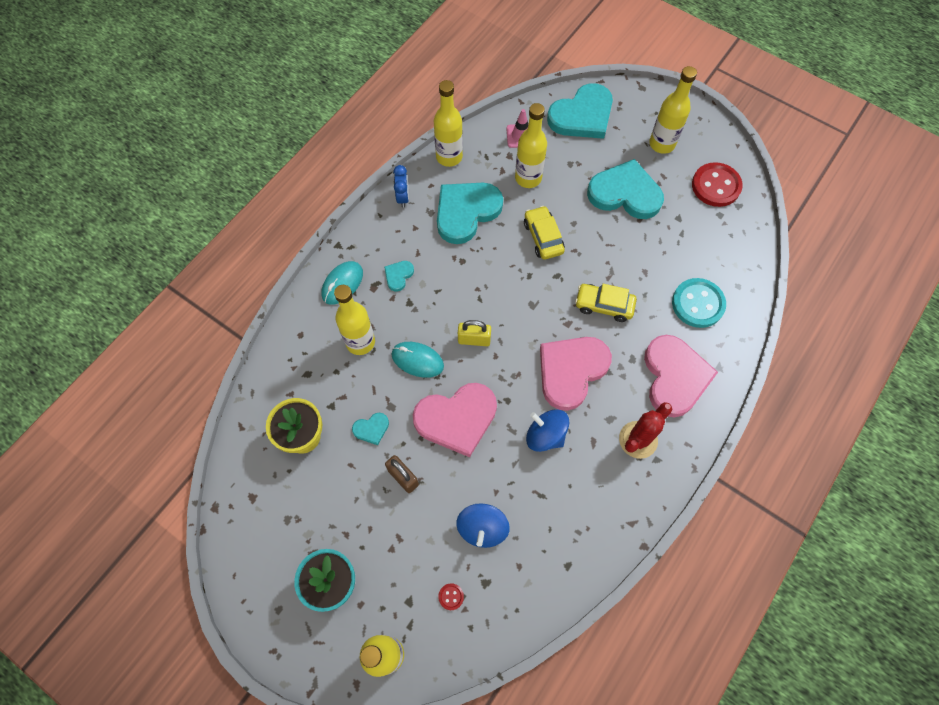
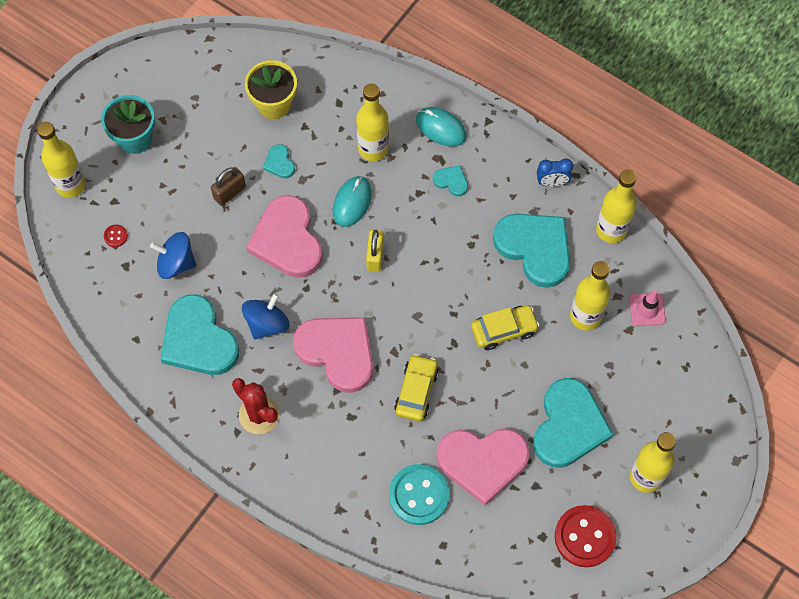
camera: 90 degrees right, 0 degrees up
turquoise heart [547,83,613,139] -> turquoise heart moved to [161,294,239,375]
pink heart [644,335,718,417] -> pink heart moved to [436,428,530,506]

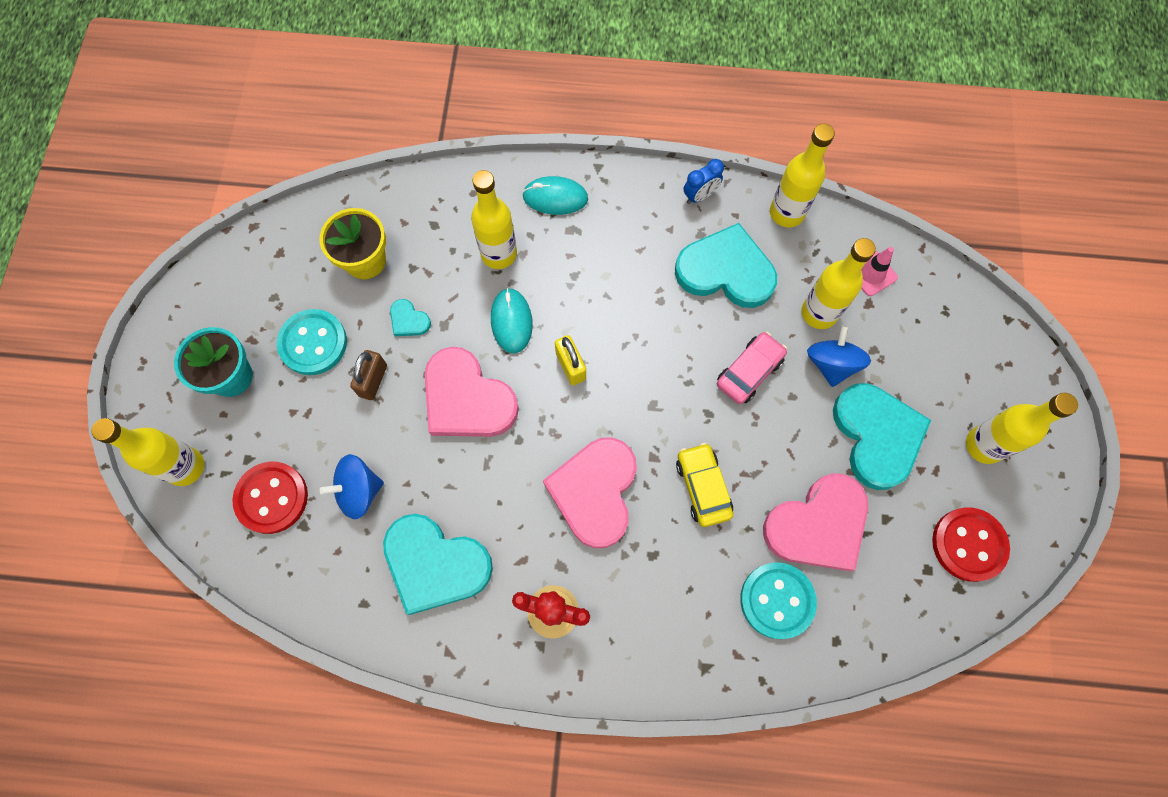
camera: 30 degrees left, 5 degrees up
red button [104,224,128,247] -> red button [232,462,308,534], size x2.39
blue spinning top [242,293,290,340] -> blue spinning top moved to [807,325,871,387]
pink heart [293,317,373,393] -> pink heart turned 90 degrees counterclockwise [543,437,637,548]
turquoise heart [433,166,468,197] -> none
yellow car [471,305,540,350] -> pink car [717,332,787,404]
none -> turquoise button [277,309,347,375]

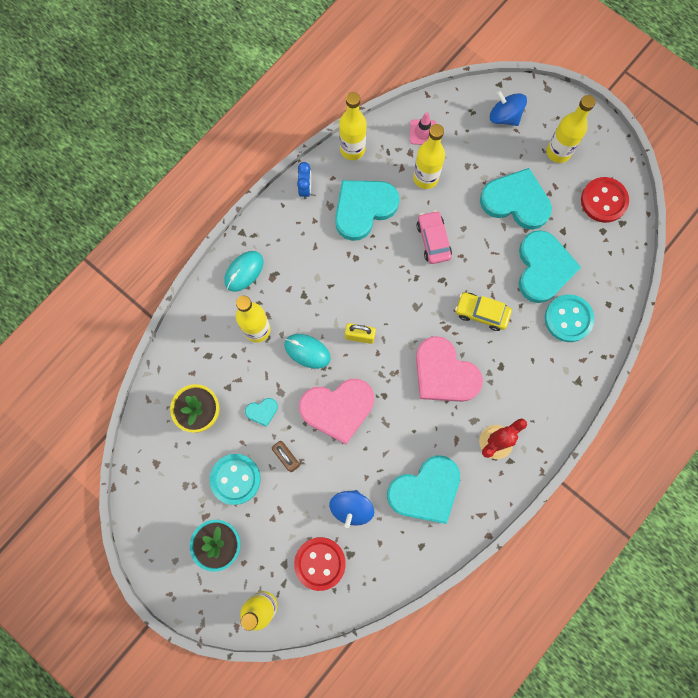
camera: 55 degrees left, 5 degrees up
pink heart [763,473,868,572] -> turquoise heart [519,230,581,303]
blue spinning top [807,325,871,387] -> blue spinning top moved to [490,90,527,126]

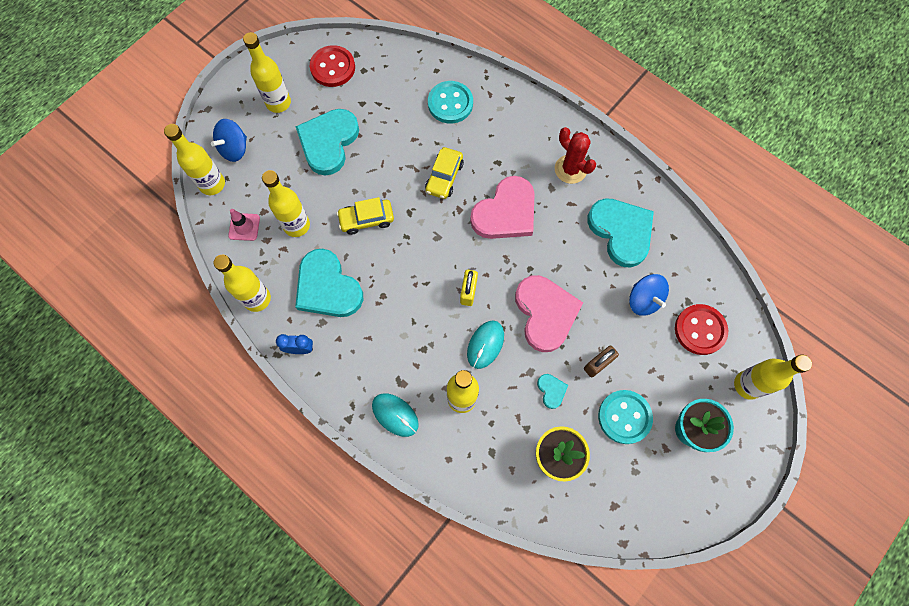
camera: 90 degrees left, 5 degrees down
blue spinning top [329,490,374,528] -> blue spinning top turned 45 degrees clockwise [629,274,669,316]
pink car [416,210,452,264] -> yellow car [337,197,394,235]
turquoise heart [519,230,581,303] -> none
none -> yellow bottle [164,124,225,195]

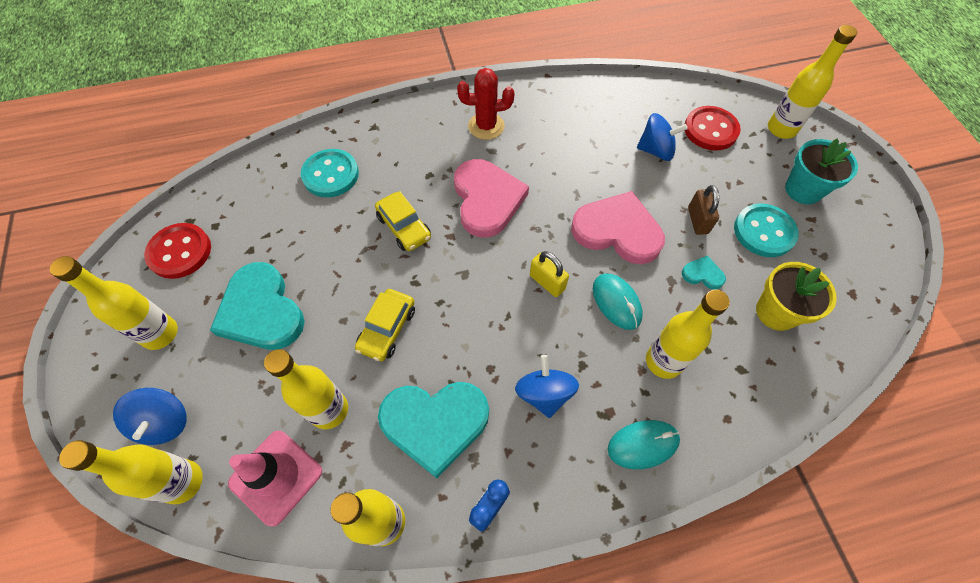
camera: 55 degrees left, 10 degrees down
pink traffic cone [228,209,260,241] -> pink traffic cone [228,431,322,527], size x1.62
turquoise heart [587,198,654,267] -> none
none -> blue spinning top [515,355,579,418]

